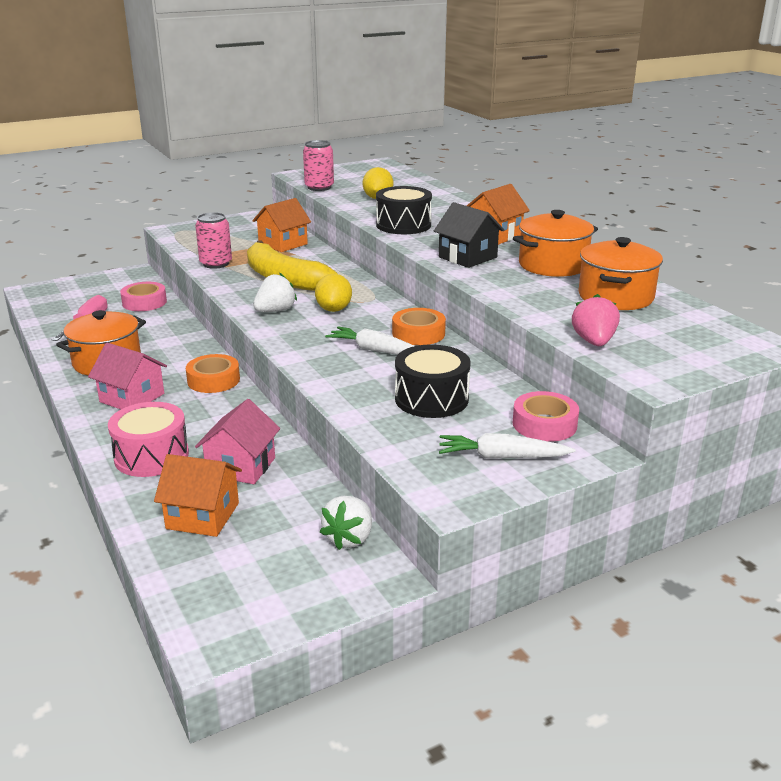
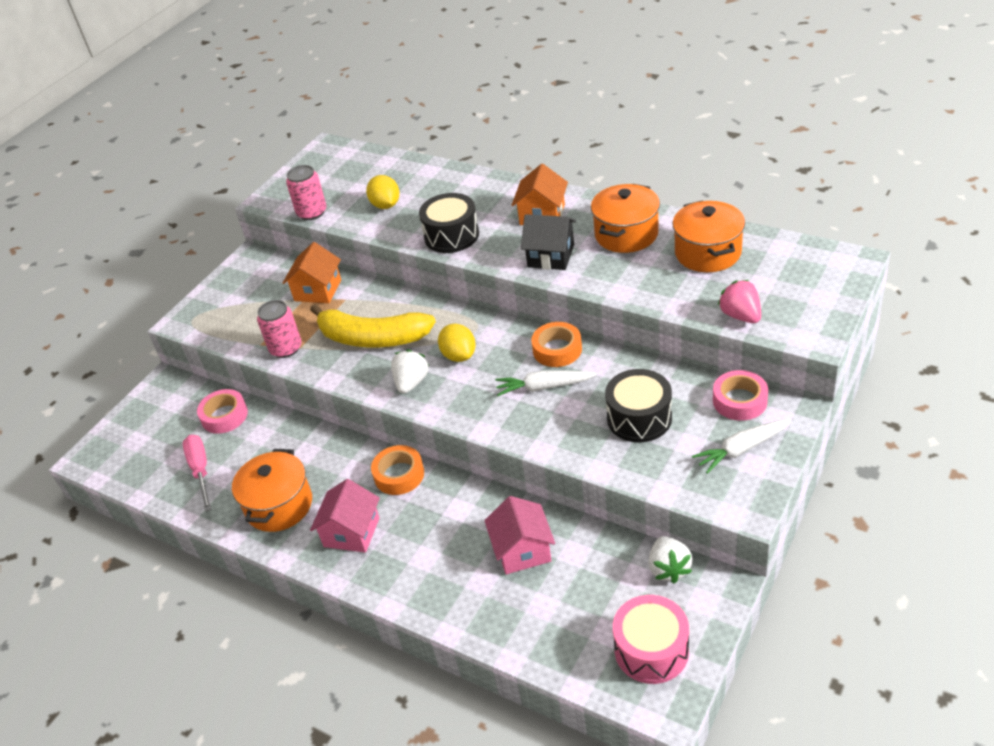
camera: 25 degrees left, 15 degrees up
pink house [88,343,167,409] -> pink house turned 75 degrees counterclockwise [310,479,380,553]
pink drum [108,402,189,477] -> pink drum moved to [613,595,689,684]
orange house [154,454,242,537] -> none

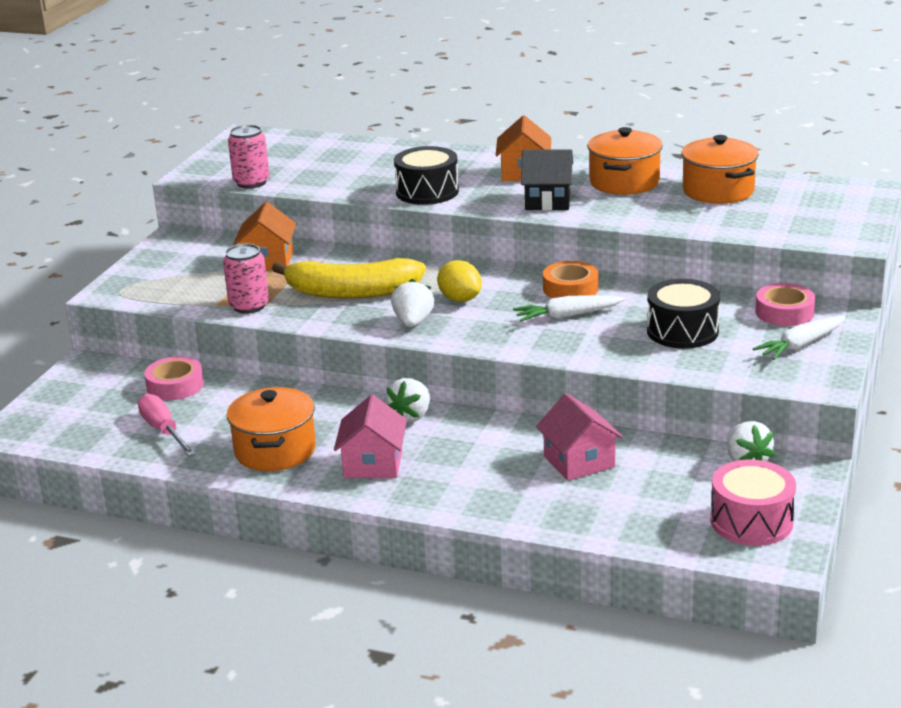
camera: 15 degrees left, 15 degrees down
yellow lemon [366,175,399,209] -> none
orange tape [371,445,424,495] -> white strawberry [386,378,430,423]
pink strawberry [718,280,761,323] -> none

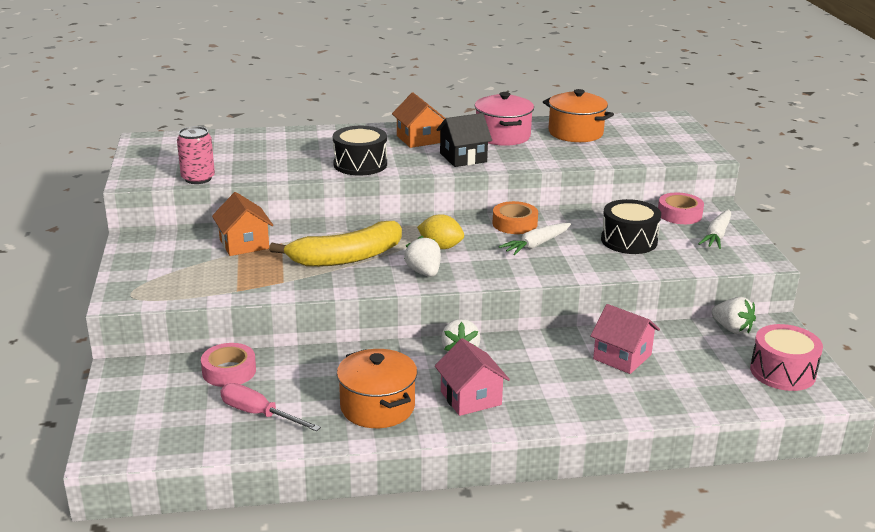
camera: 30 degrees left, 0 degrees up
pink can [223,244,269,314] -> none
orange pot [587,127,663,195] -> pink pot [475,92,534,146]

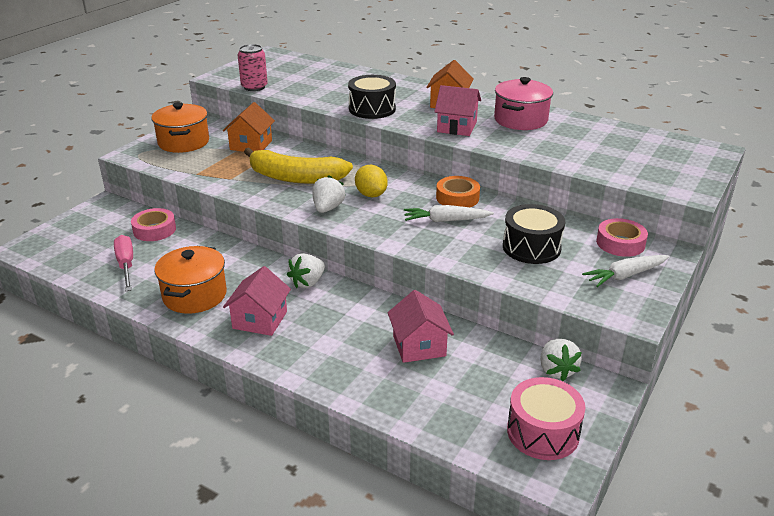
camera: 40 degrees right, 5 degrees up
black house [436,113,492,167] -> pink house [434,85,481,136]
orange pot [543,89,614,142] -> orange pot moved to [151,102,209,153]

